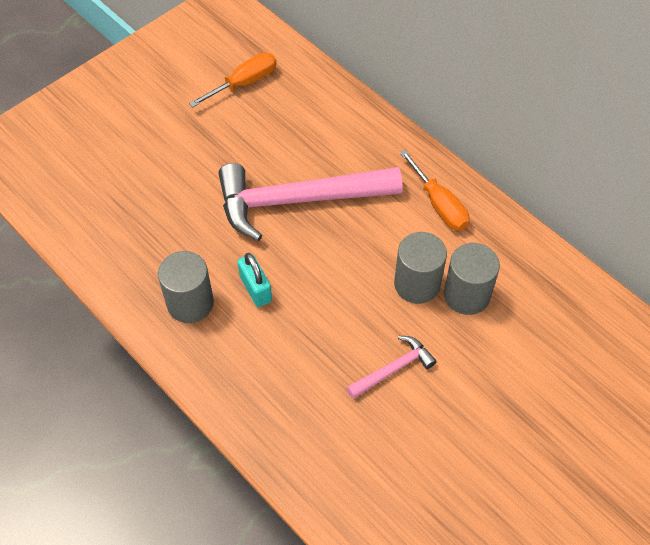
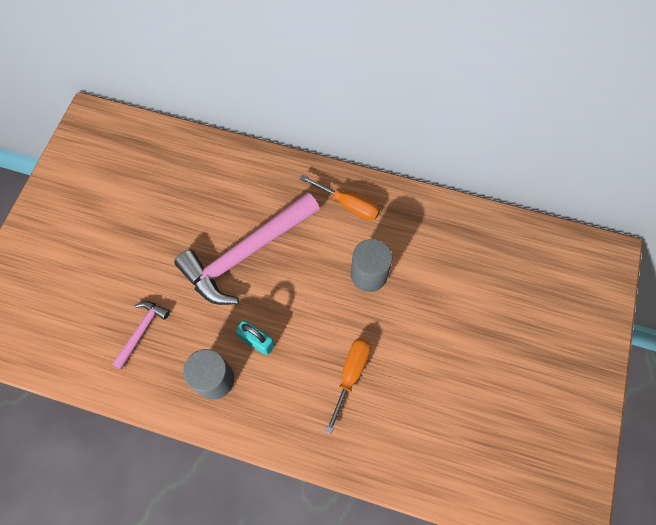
camera: 30 degrees left, 10 degrees up
orange screwdriver [189,53,277,107] -> orange screwdriver moved to [325,337,371,434]
pink hammer [346,336,437,399] -> pink hammer moved to [112,301,170,370]
grey cylinder [444,243,500,315] -> none

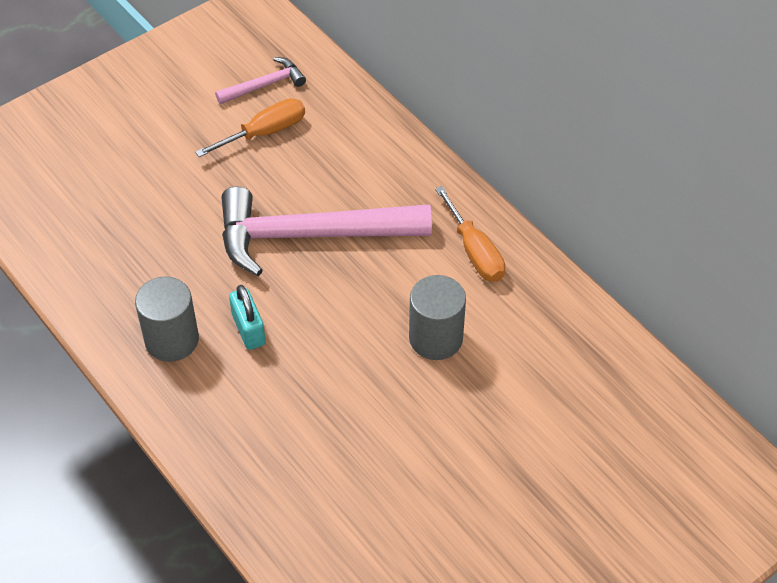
camera: 35 degrees right, 15 degrees down
pink hammer [112,301,170,370] -> pink hammer moved to [215,57,306,104]
orange screwdriver [325,337,371,434] -> orange screwdriver moved to [195,98,305,157]

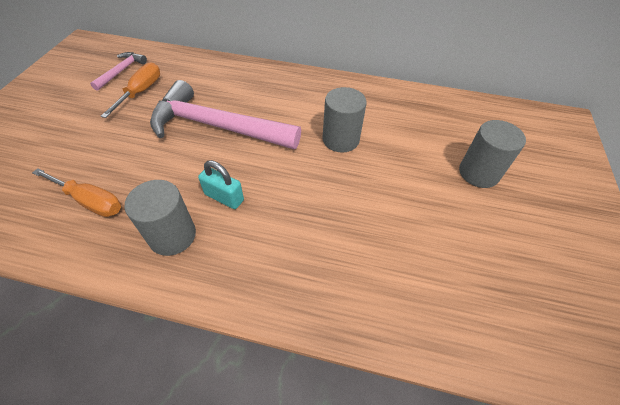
camera: 40 degrees left, 0 degrees up
pink hammer [222,187,432,276] -> pink hammer turned 60 degrees clockwise [150,80,301,149]
orange screwdriver [435,186,505,282] -> orange screwdriver moved to [32,168,121,217]
none -> grey cylinder [459,120,526,188]

